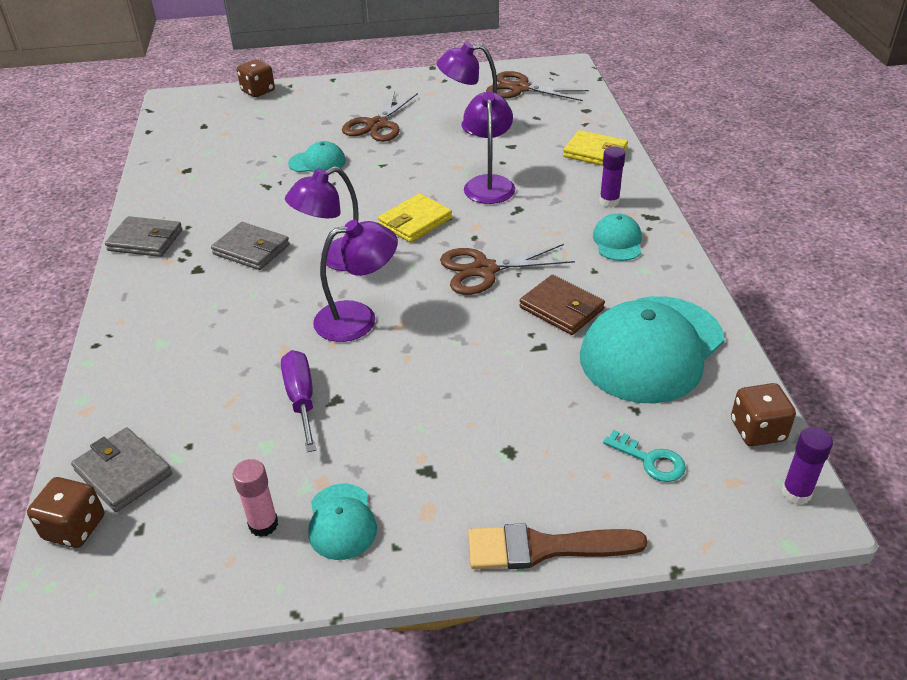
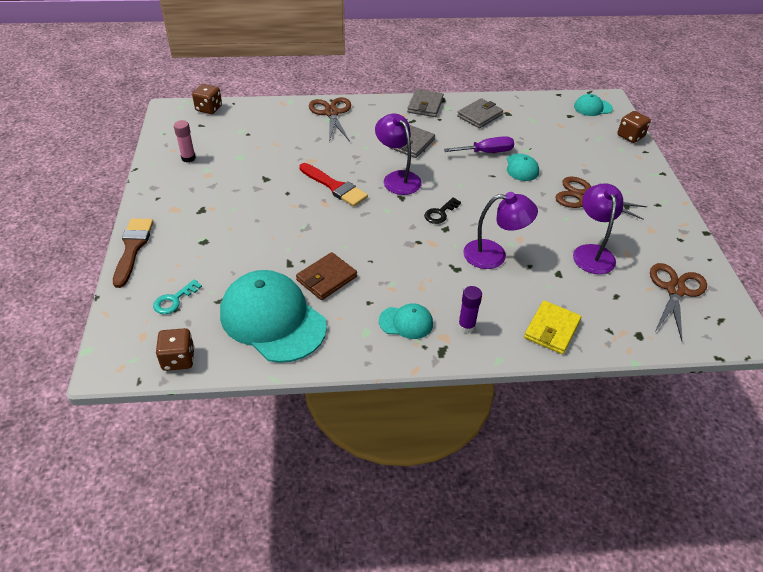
camera: 90 degrees right, 5 degrees up
grey wallet [71,427,172,512] -> grey wallet moved to [457,98,503,128]
purple screwdriver [281,350,316,452] -> purple screwdriver moved to [444,136,514,153]
turquoise cap [308,483,377,560] -> turquoise cap moved to [574,94,613,116]
purple lamp [313,220,398,342] -> red brush [299,163,368,207]
yellow wallet [378,194,452,243] -> black key [424,197,461,224]
brown scissors [440,244,575,295] -> brown scissors moved to [309,97,351,142]
purple glue stick [781,427,833,505] -> none

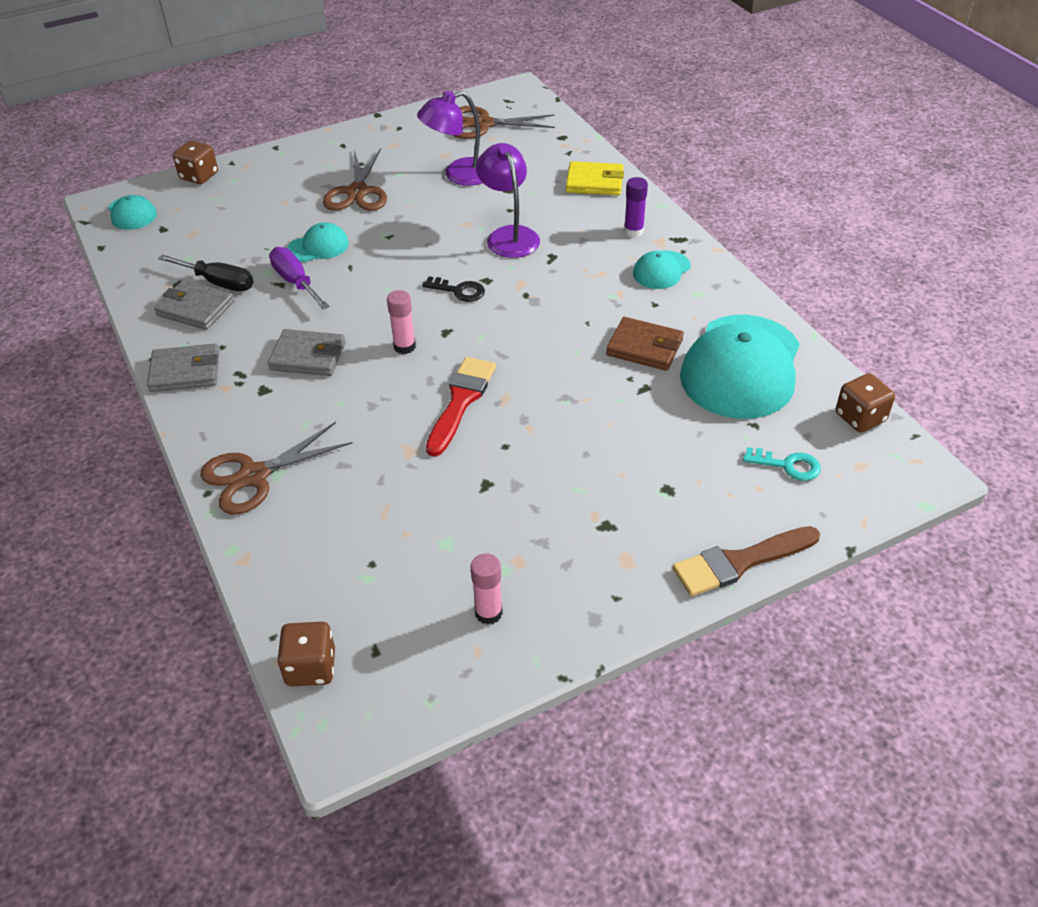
camera: 110 degrees left, 0 degrees up
purple lamp [375,113,422,195] -> pink glue stick [387,290,416,354]
turquoise cap [379,303,433,339] -> turquoise cap turned 120 degrees counterclockwise [633,251,691,289]
none -> black screwdriver [158,254,254,291]

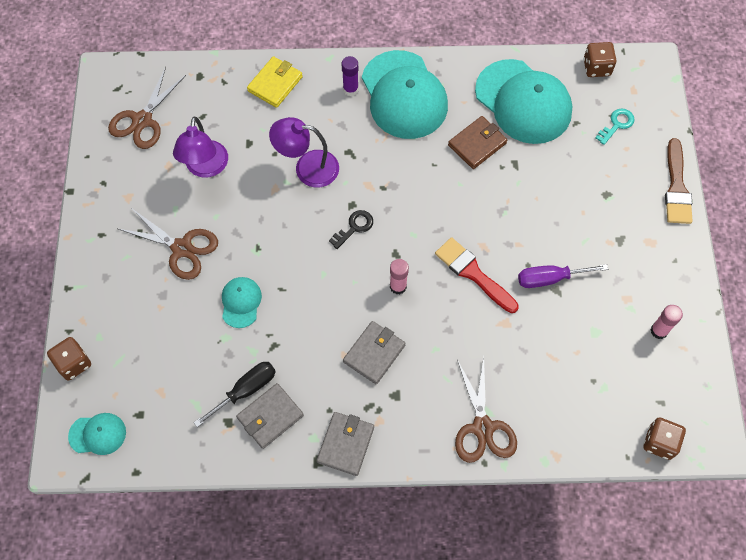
camera: 65 degrees left, 20 degrees up
purple screwdriver [269,247,329,309] -> purple screwdriver moved to [518,264,608,288]
turquoise cap [633,251,691,289] -> turquoise cap [362,50,448,139], size x2.14

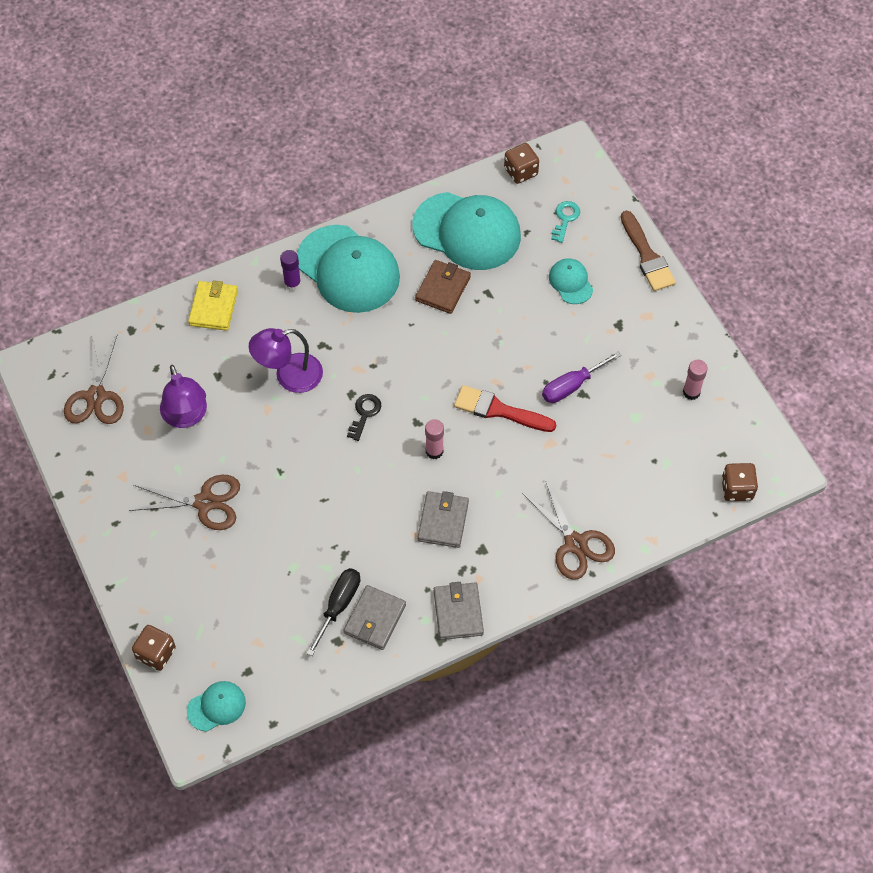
camera: 25 degrees left, 5 degrees down
turquoise cap [222,277,262,328] -> turquoise cap moved to [549,258,593,304]

